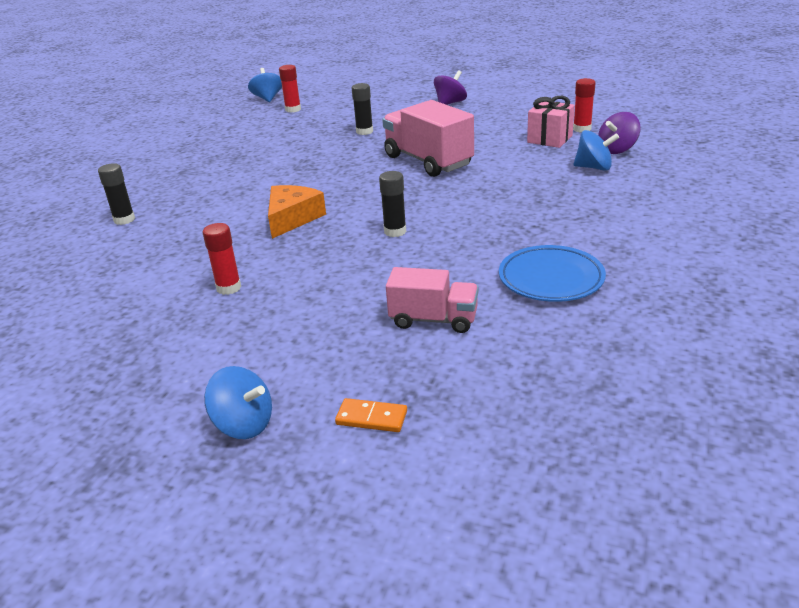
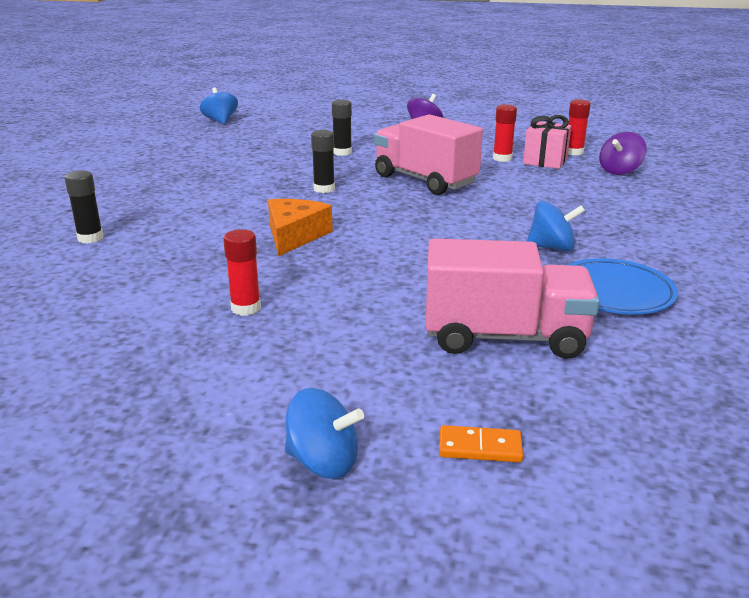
camera: 10 degrees left, 5 degrees down
red glue stick [279,65,301,113] -> red glue stick moved to [493,104,517,162]
black glue stick [379,171,406,237] -> black glue stick moved to [311,130,335,193]
pink truck [386,267,479,333] -> pink truck [425,239,600,359], size x1.61
blue spinning top [573,130,619,171] -> blue spinning top moved to [527,201,585,252]

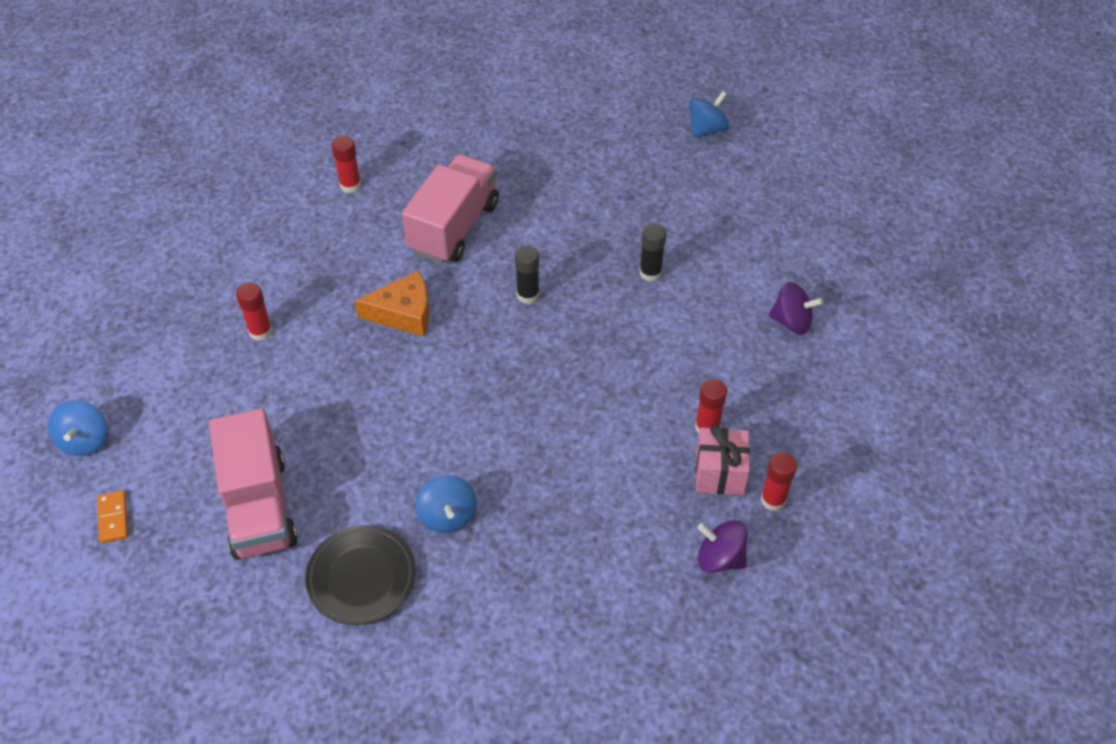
camera: 70 degrees right, 25 degrees up
black glue stick [65,170,103,243] -> red glue stick [332,135,361,193]
pink truck [374,114,483,195] -> pink truck moved to [402,154,499,263]
blue plate [568,258,678,314] -> black plate [305,525,416,625]

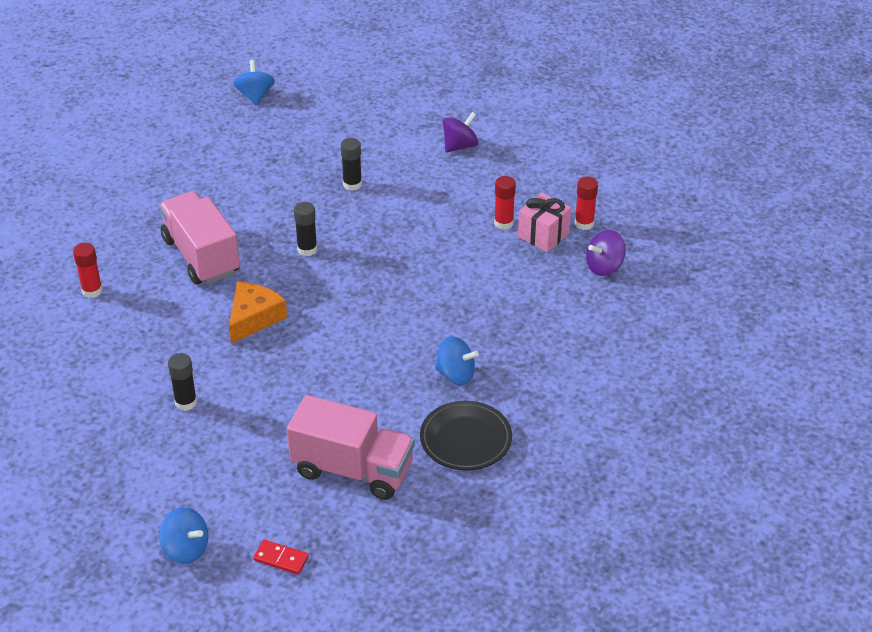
camera: 55 degrees left, 10 degrees down
orange domino [97,490,128,543] -> red domino [253,540,309,574]
red glue stick [236,282,273,341] -> black glue stick [168,353,197,411]

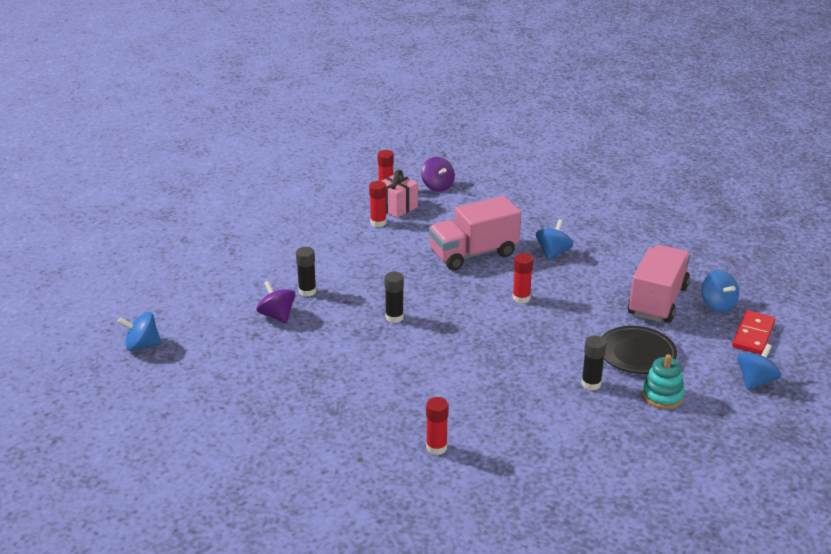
camera: 85 degrees left, 10 degrees down
pink truck [159,191,240,285] -> pink truck moved to [429,196,521,270]
orange cheese [229,282,287,344] -> none
red domino [253,540,309,574] -> red domino [732,310,776,355], size x1.57
black plate [420,401,512,471] -> black plate moved to [602,326,677,374]
purple spinning top [443,112,479,153] -> purple spinning top moved to [256,281,295,323]
none -> red glue stick [513,253,533,304]
none -> turquoise stacking toy [642,354,685,409]
none -> blue spinning top [702,270,739,312]

